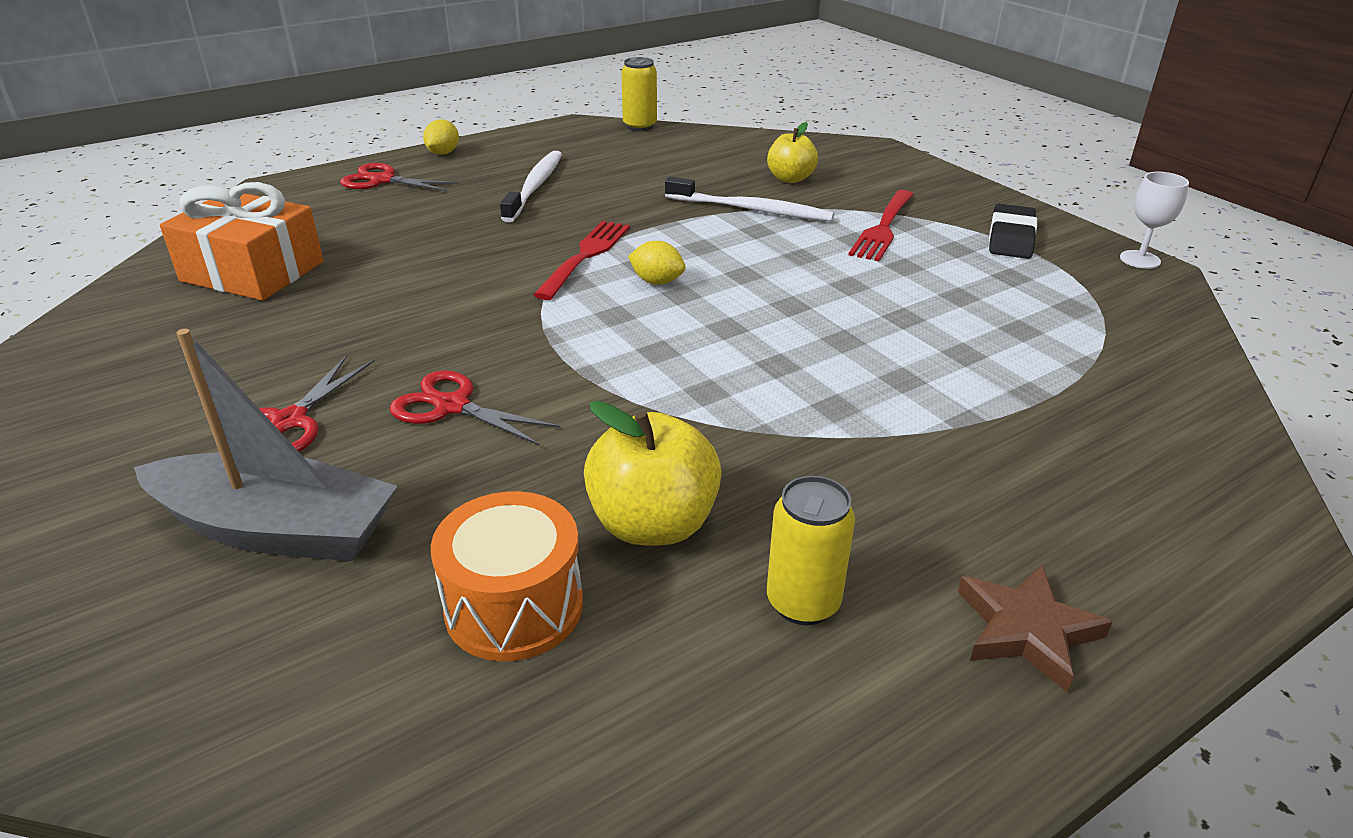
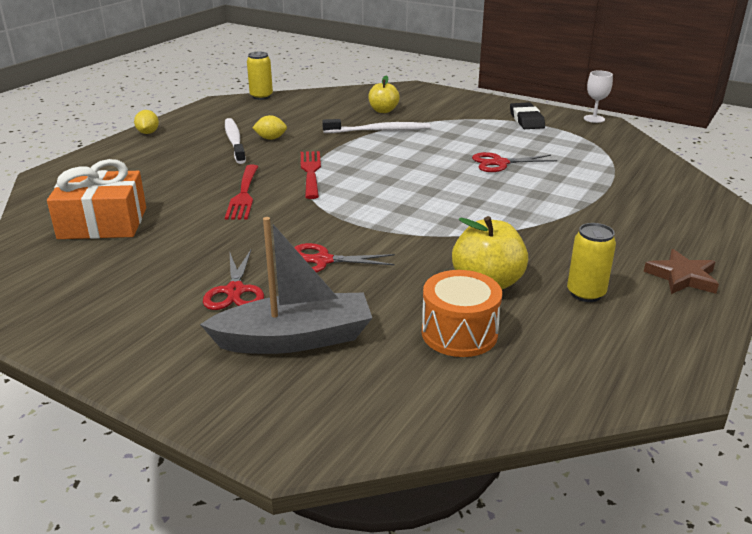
camera: 25 degrees left, 5 degrees down
red scissors [340,163,459,191] -> red scissors moved to [472,152,557,172]
yellow lemon [628,241,686,285] -> yellow lemon moved to [252,115,287,140]
red fork [848,190,914,261] -> red fork moved to [225,165,258,220]

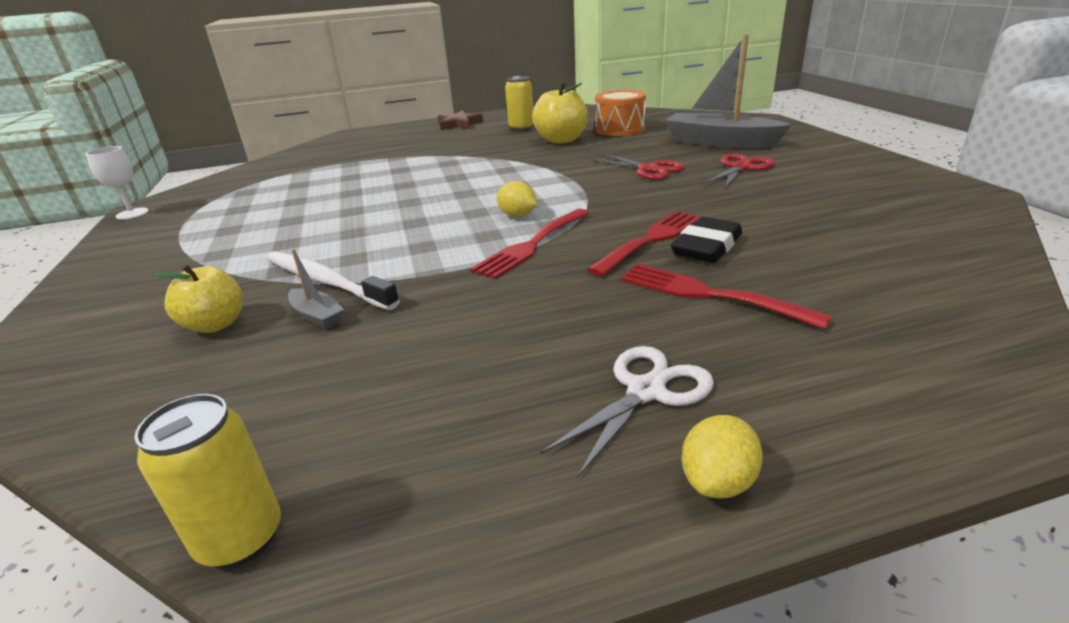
camera: 135 degrees left, 0 degrees up
orange gift [47,159,146,239] -> none
white toothbrush [225,118,246,164] -> none
yellow lemon [252,115,287,140] -> yellow lemon moved to [497,181,537,217]
red scissors [472,152,557,172] -> none
black eraser [510,102,545,129] -> black eraser moved to [671,217,742,263]
none -> grey boat [288,249,344,329]
none -> white scissors [541,346,714,478]
none -> red fork [621,264,832,330]

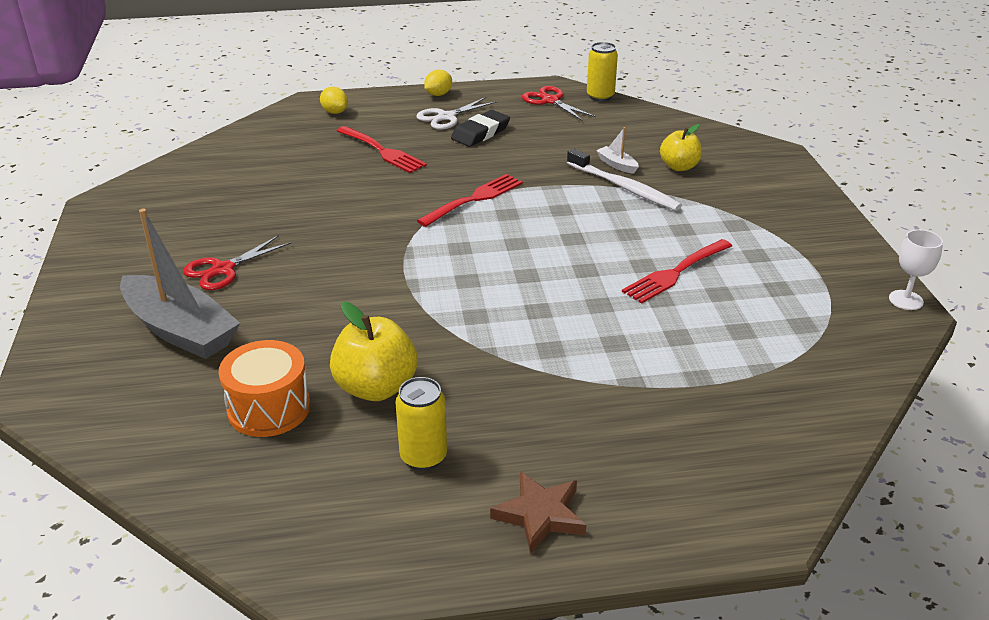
camera: 175 degrees left, 5 degrees up
grey boat [288,249,344,329] -> white boat [596,127,639,174]
yellow lemon [497,181,537,217] -> yellow lemon moved to [320,87,348,114]
red fork [587,211,702,277] -> red fork moved to [622,239,732,304]
red scissors [591,153,684,180] -> red scissors moved to [522,86,596,121]
black eraser [671,217,742,263] -> black eraser moved to [451,110,510,147]

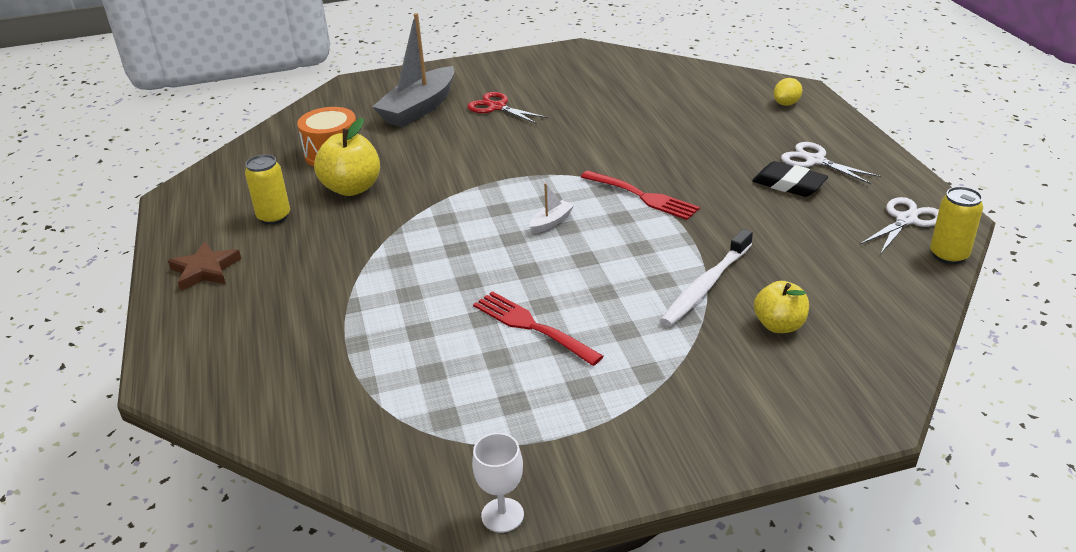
camera: 85 degrees right, 0 degrees up
red fork [337,126,427,173] -> none
yellow lemon [424,70,452,96] -> none
red scissors [522,86,596,121] -> white scissors [860,197,939,254]
white boat [596,127,639,174] -> white boat moved to [530,183,574,233]

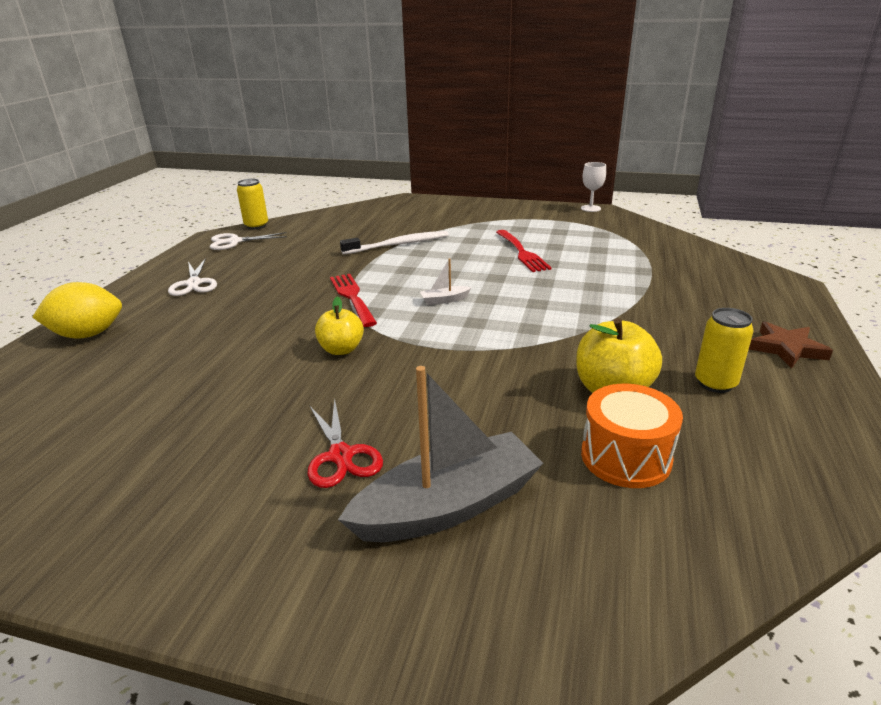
camera: 150 degrees left, 5 degrees down
black eraser [752,161,828,197] -> none
yellow apple [754,281,809,333] -> yellow apple moved to [315,297,364,355]
yellow lemon [773,78,802,106] -> yellow lemon [32,282,122,339], size x1.77

